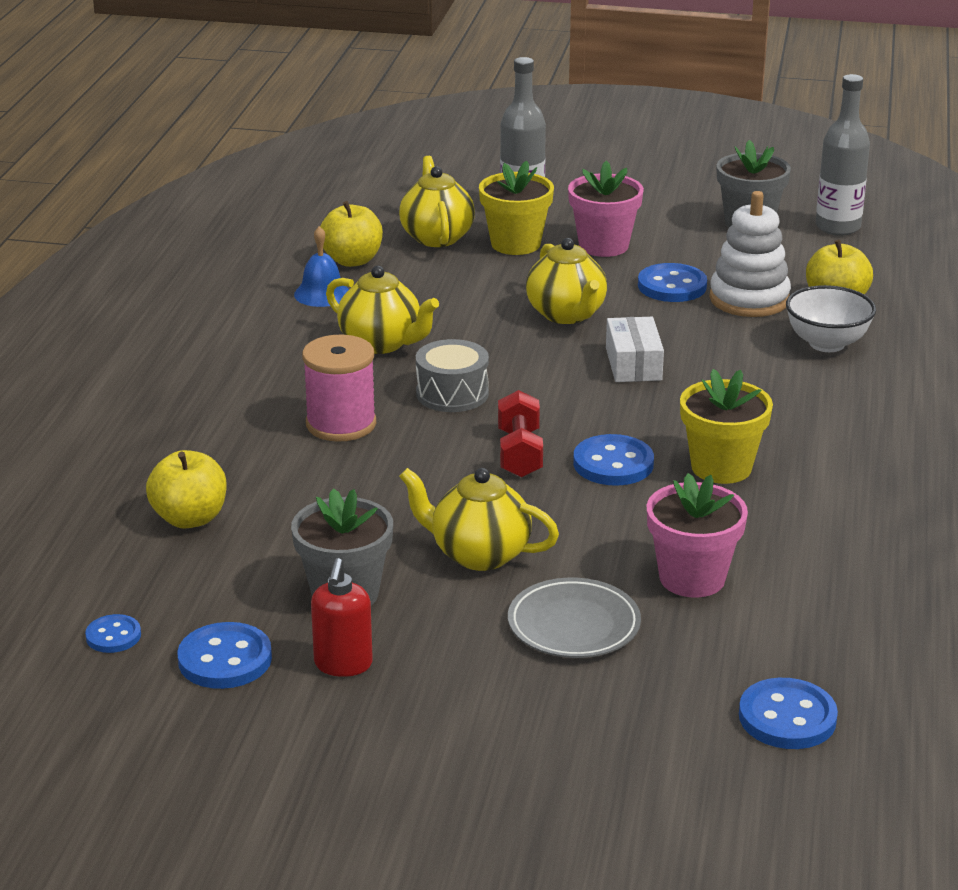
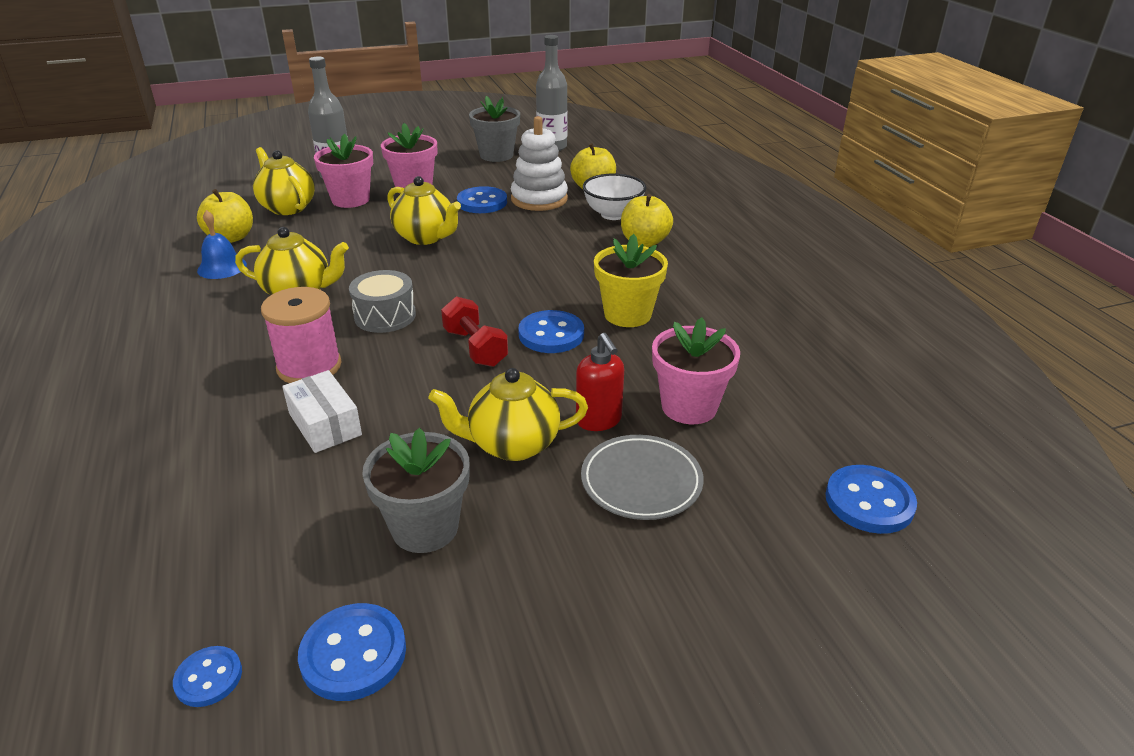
camera: 30 degrees left, 5 degrees up
yellow apple [146,450,227,529] -> yellow apple moved to [621,194,673,247]
red soap dispenser [311,558,373,677] -> red soap dispenser moved to [576,333,624,431]
yellow flower pot [479,161,554,255] -> pink flower pot [314,134,373,208]
white box [606,317,664,382] -> white box moved to [282,370,362,453]

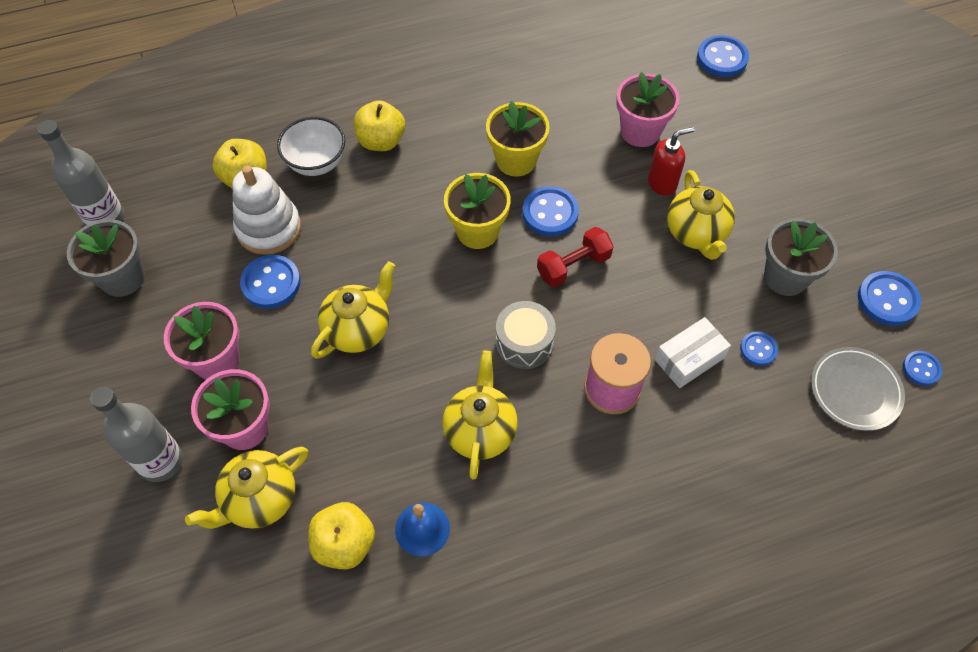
camera: 90 degrees left, 25 degrees up
grey plate [581,435,704,520] -> grey plate moved to [811,347,905,431]
none -> yellow flower pot [444,173,511,249]
none -> blue button [740,332,778,366]

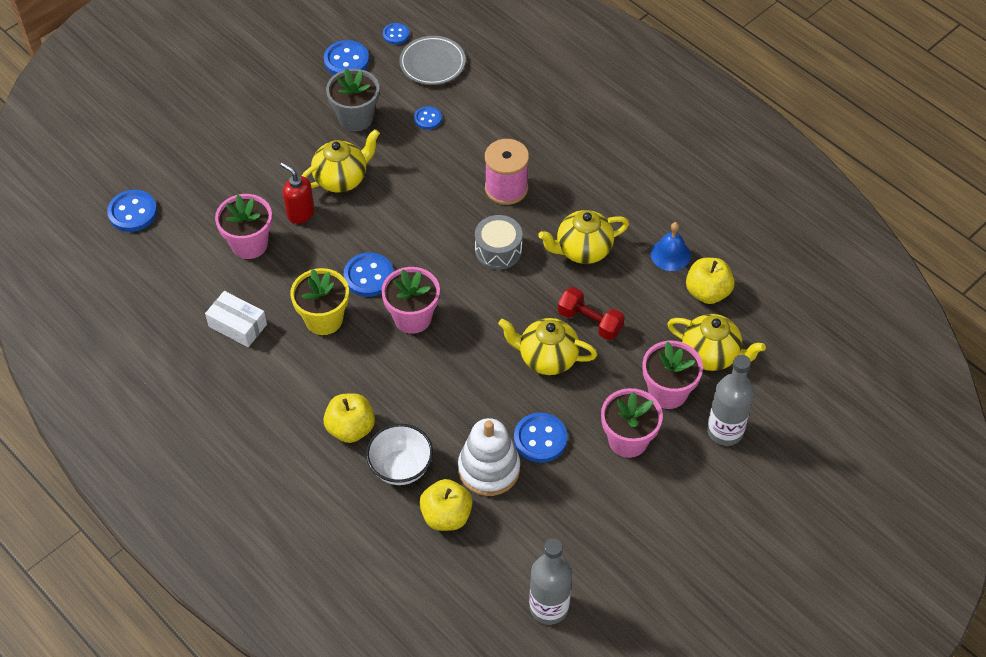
camera: 115 degrees left, 5 degrees down
grey flower pot [67,219,145,297] -> none
yellow flower pot [444,173,511,249] -> pink flower pot [381,267,440,334]
red dumbbell [537,227,614,287] -> red dumbbell moved to [558,287,625,340]
white box [655,317,731,388] -> white box moved to [205,291,267,347]

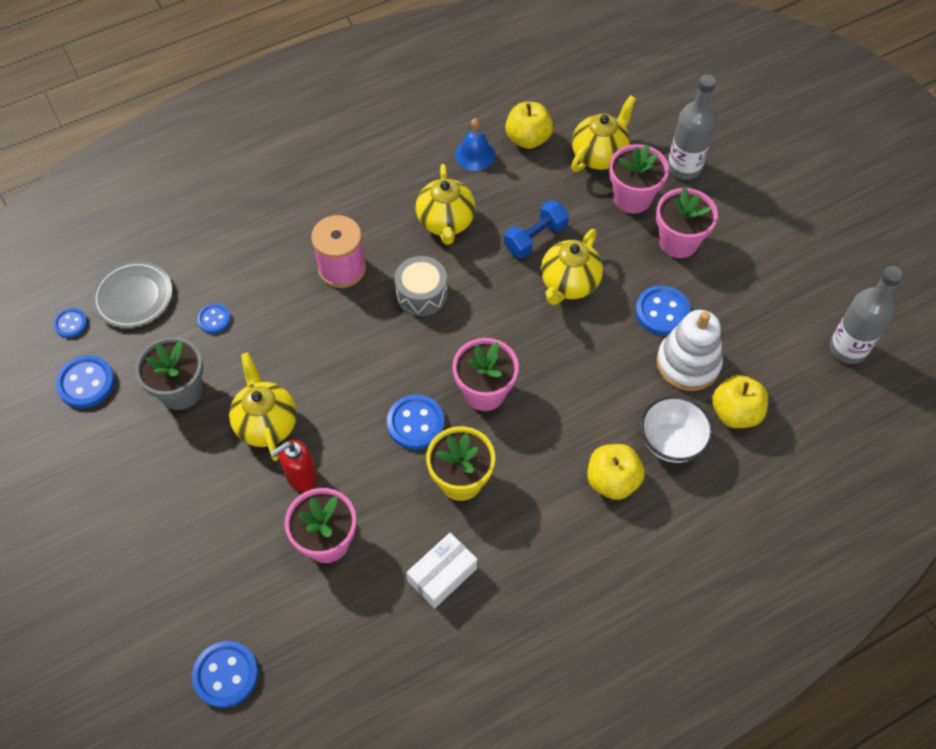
camera: 75 degrees left, 5 degrees up
red dumbbell [558,287,625,340] -> blue dumbbell [504,200,569,258]

